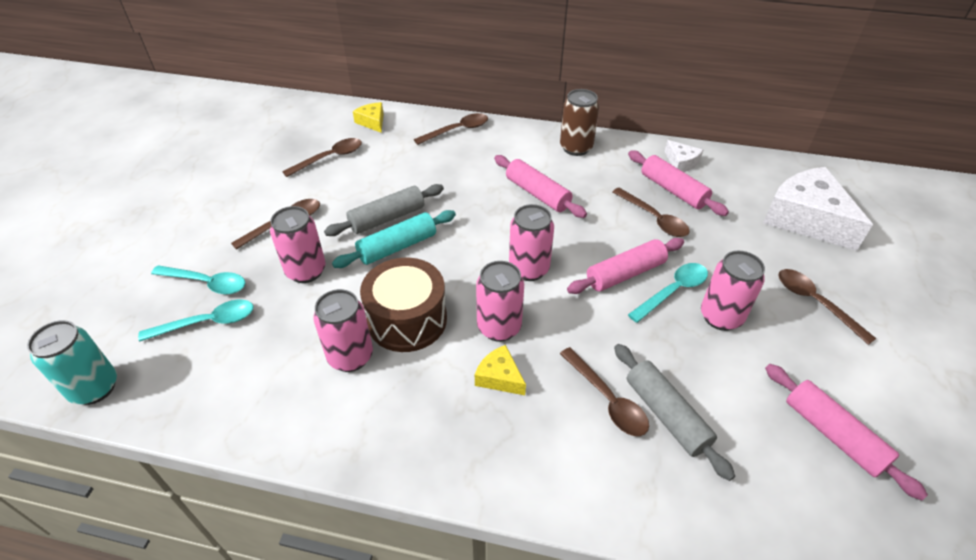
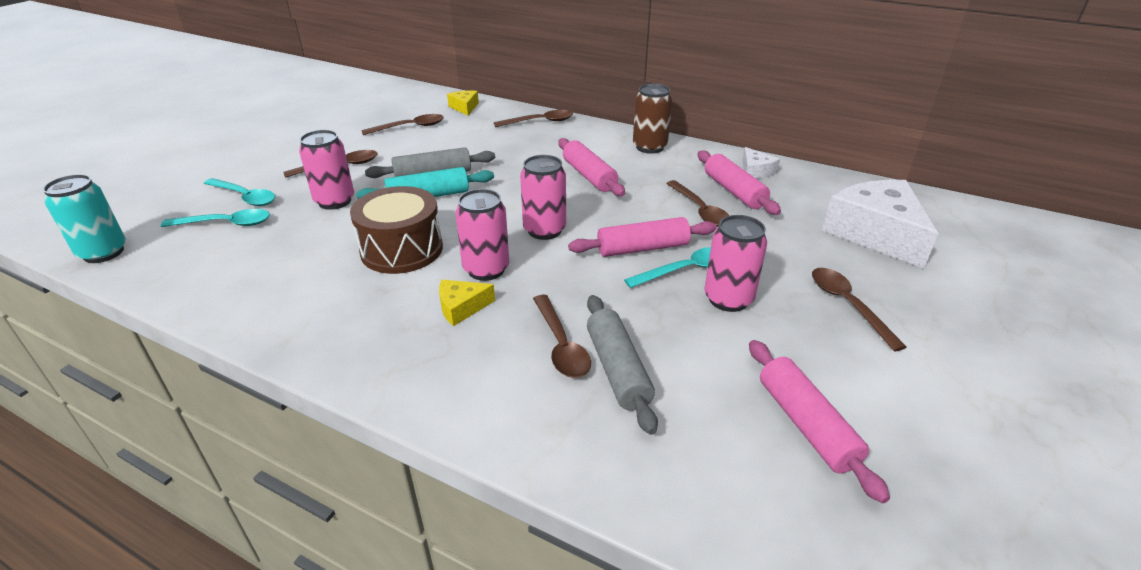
camera: 15 degrees right, 10 degrees down
pink can [313,289,373,372] -> none
yellow cheese [475,345,526,395] -> yellow cheese turned 75 degrees counterclockwise [439,280,495,326]

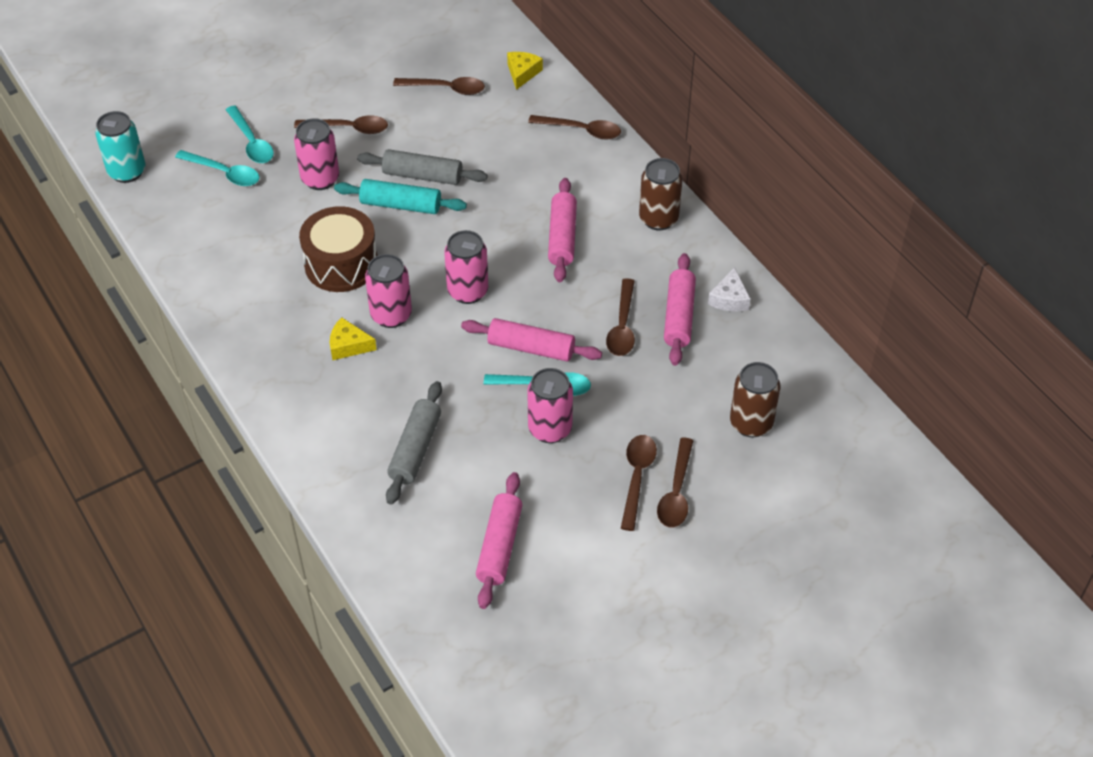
camera: 30 degrees right, 15 degrees up
brown spoon [533,295,591,378] -> brown spoon moved to [657,438,694,527]
white cheese [822,180,939,268] -> brown can [730,362,781,437]

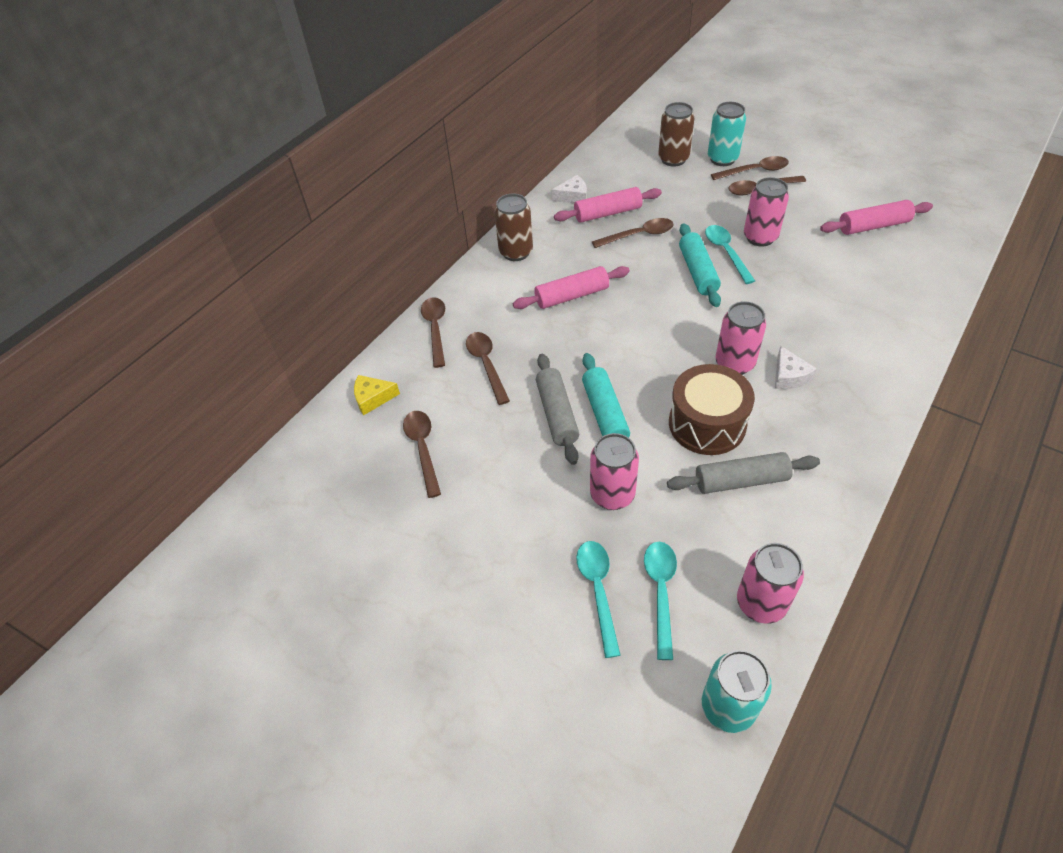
camera: 110 degrees left, 0 degrees up
turquoise spoon [226,106,274,163] -> turquoise spoon turned 45 degrees counterclockwise [576,541,621,658]
brown spoon [294,115,388,134] -> brown spoon moved to [466,332,510,405]
yellow cheese [330,317,377,360] -> white cheese [775,346,817,389]
grey rolling pin [386,381,442,504] -> grey rolling pin moved to [667,452,820,494]
pink can [444,230,488,304] -> pink can moved to [737,543,804,624]
pink rolling pin [461,318,602,362] -> turquoise rolling pin [679,223,721,307]
none -> turquoise can [708,102,746,166]

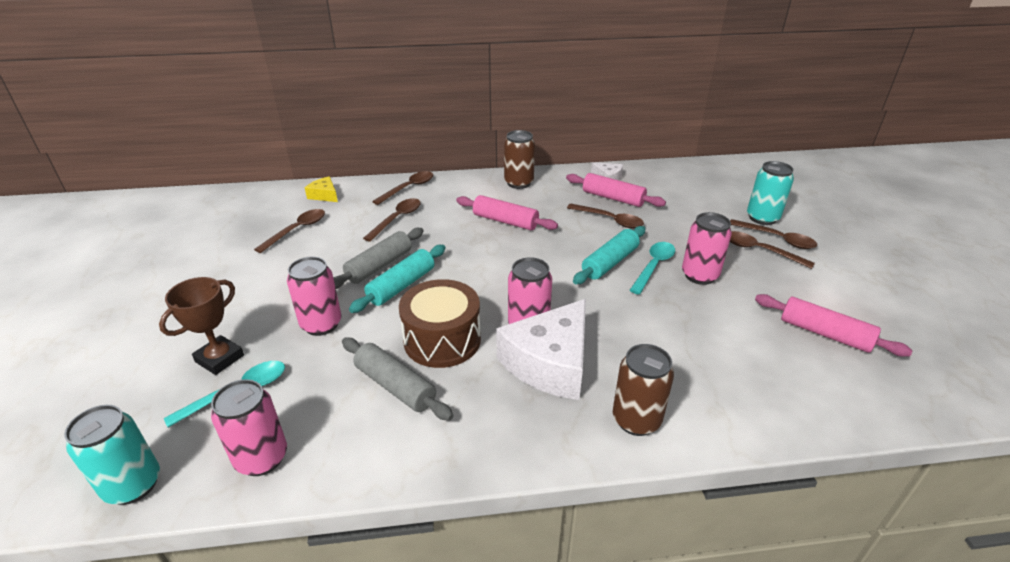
camera: 45 degrees right, 15 degrees down
turquoise spoon [576,541,621,658] -> brown trophy [159,277,244,375]
brown can [658,102,694,167] -> brown can moved to [613,344,674,436]
white cheese [775,346,817,389] -> white cheese [496,299,586,400], size x2.17

